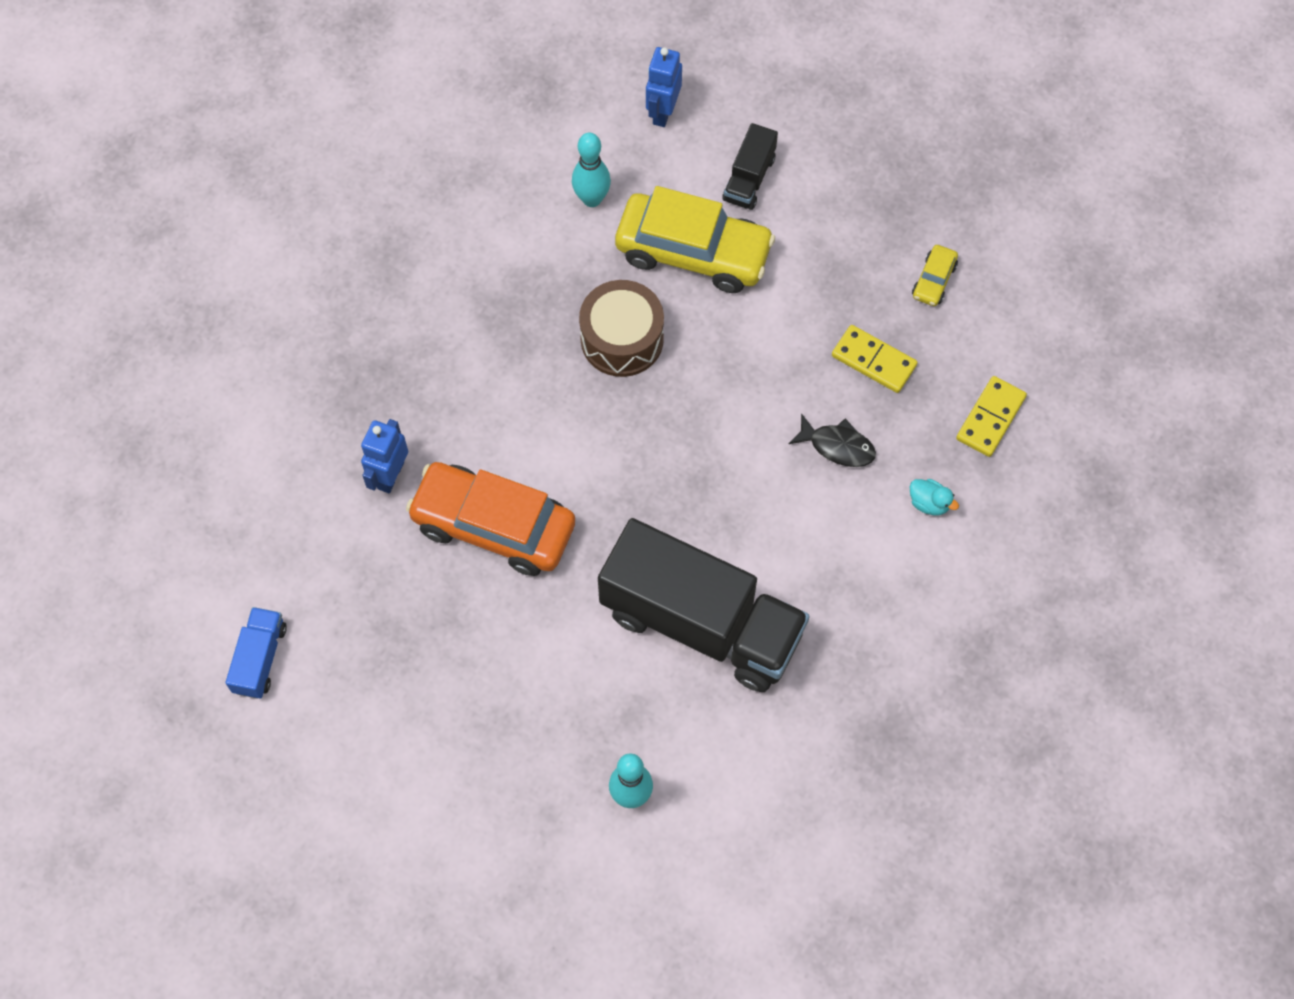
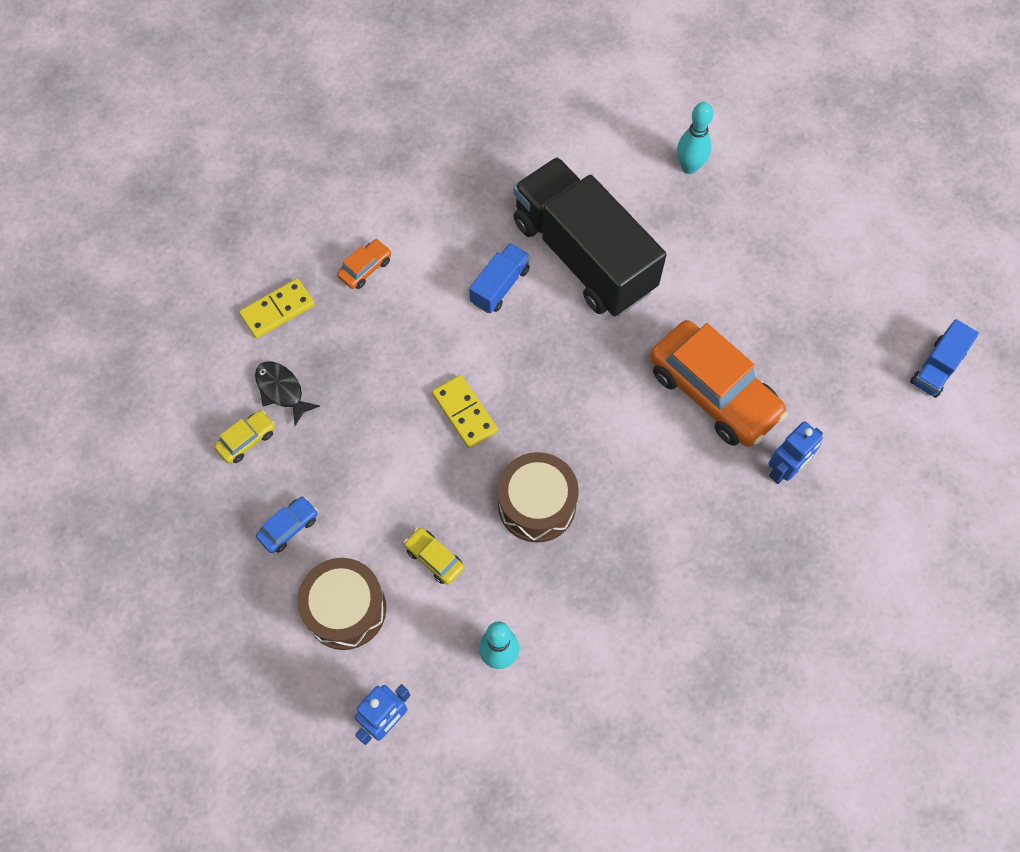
camera: 155 degrees left, 0 degrees up
yellow car [615,186,775,293] -> yellow car [404,527,464,585], size x0.43
black truck [722,123,778,210] -> brown drum [297,558,386,650]
black fish [789,413,876,467] -> black fish moved to [255,361,320,426]
yellow domino [832,325,918,393] -> yellow domino moved to [432,375,498,448]
turquoise duck [910,479,959,515] -> orange car [337,239,391,289]
none -> blue car [256,496,318,553]
none -> blue truck [469,243,530,313]

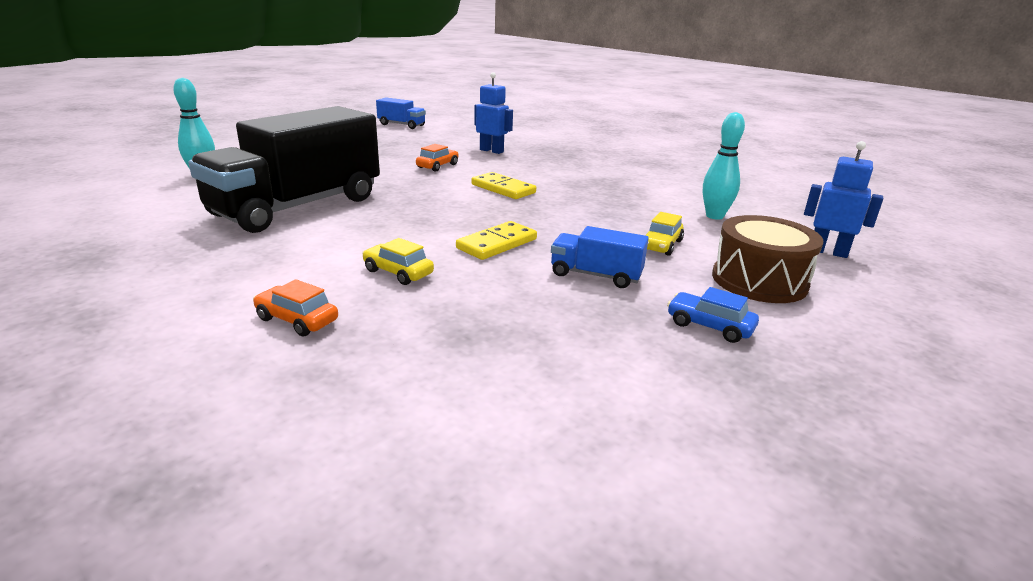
camera: 105 degrees left, 40 degrees down
yellow car [214,410,275,463] -> yellow car moved to [362,238,434,285]
yellow domino [239,278,315,339] -> yellow domino moved to [471,172,536,199]
black fish [255,361,320,426] -> none
blue truck [469,243,530,313] -> blue truck moved to [551,226,649,288]
brown drum [497,452,579,543] -> none
orange car [650,320,788,447] -> orange car [416,144,459,172], size x0.43

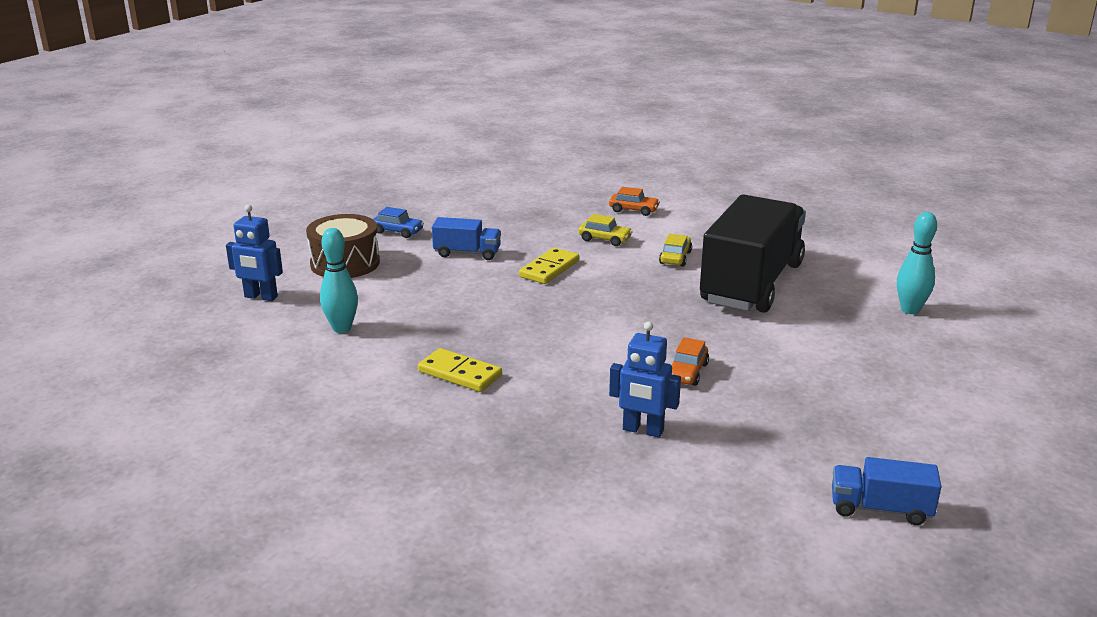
camera: 170 degrees right, 0 degrees up
yellow domino [471,172,536,199] -> yellow domino moved to [418,348,502,392]
yellow car [645,212,684,256] -> yellow car moved to [659,234,692,267]

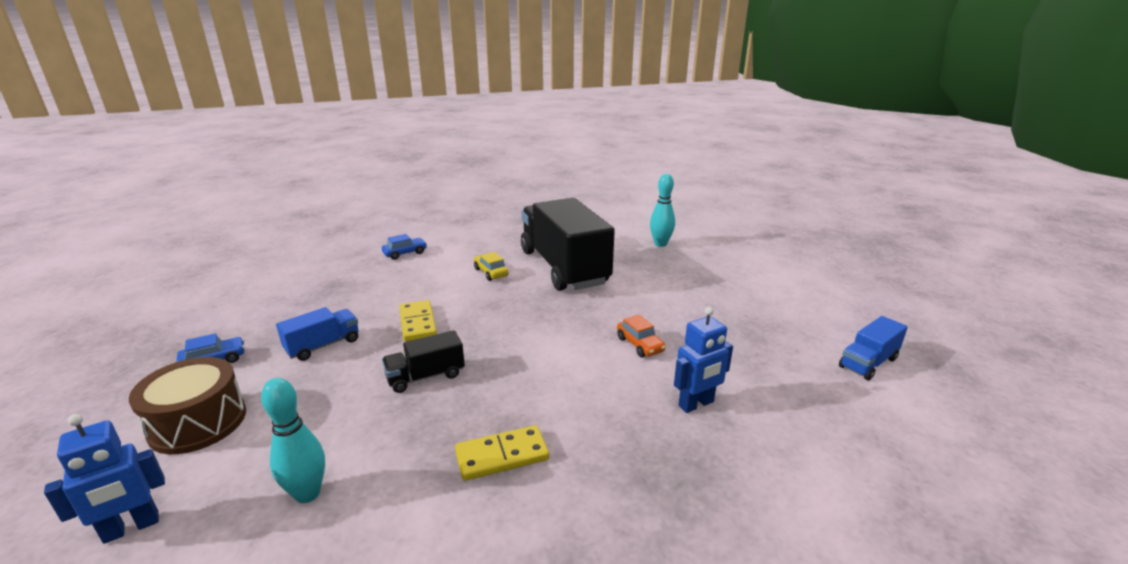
camera: 50 degrees left, 0 degrees up
yellow car [578,214,633,246] -> none
orange car [609,187,660,216] -> blue car [382,234,427,260]
none -> black truck [382,330,465,393]

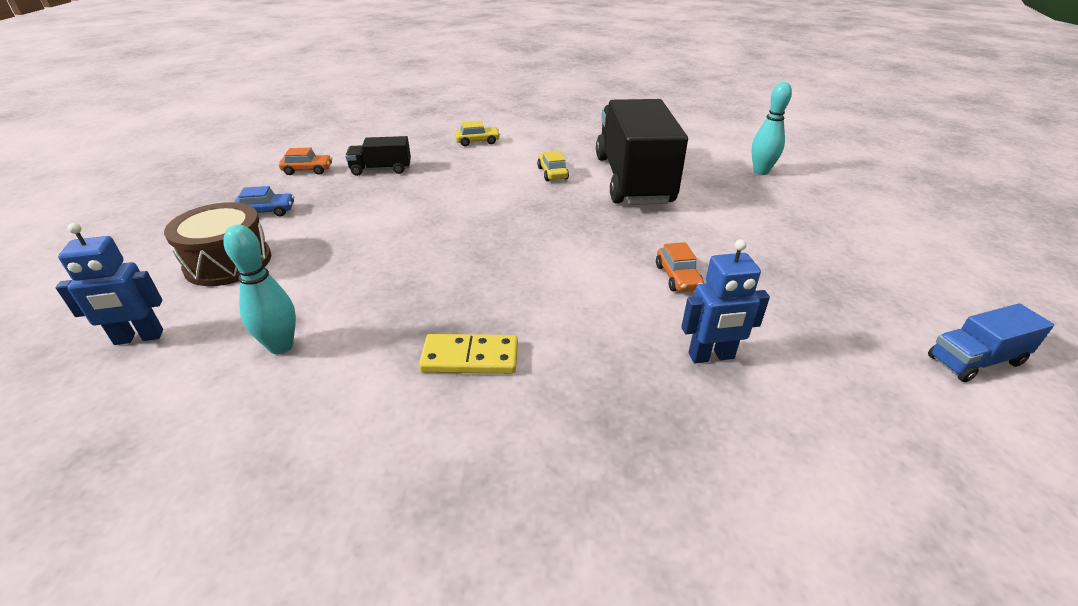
camera: 20 degrees right, 10 degrees up
blue truck [276,307,359,361] -> none
blue car [382,234,427,260] -> yellow car [455,121,500,146]
black truck [382,330,465,393] -> black truck moved to [345,136,411,176]
yellow domino [400,300,437,341] -> none
none -> orange car [279,148,332,175]

